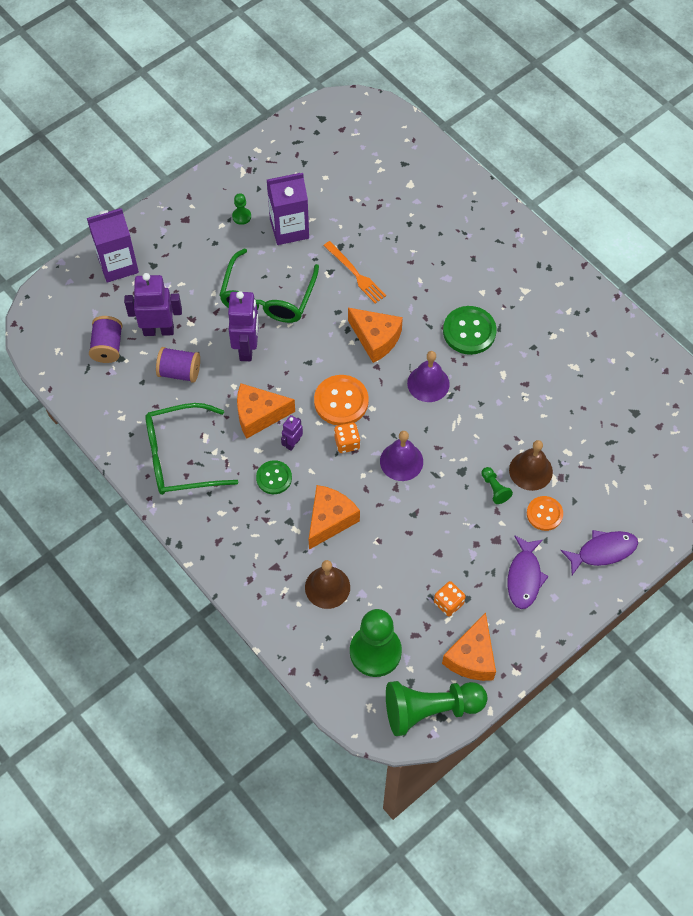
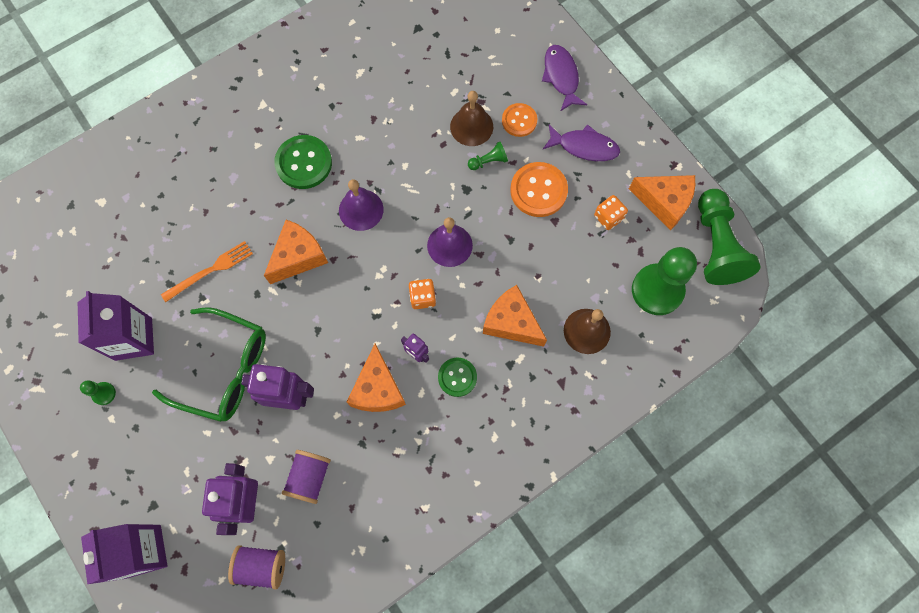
camera: 85 degrees left, 10 degrees up
green glasses [145,403,239,495] -> none
orange button [314,375,369,425] -> orange button moved to [510,162,568,217]

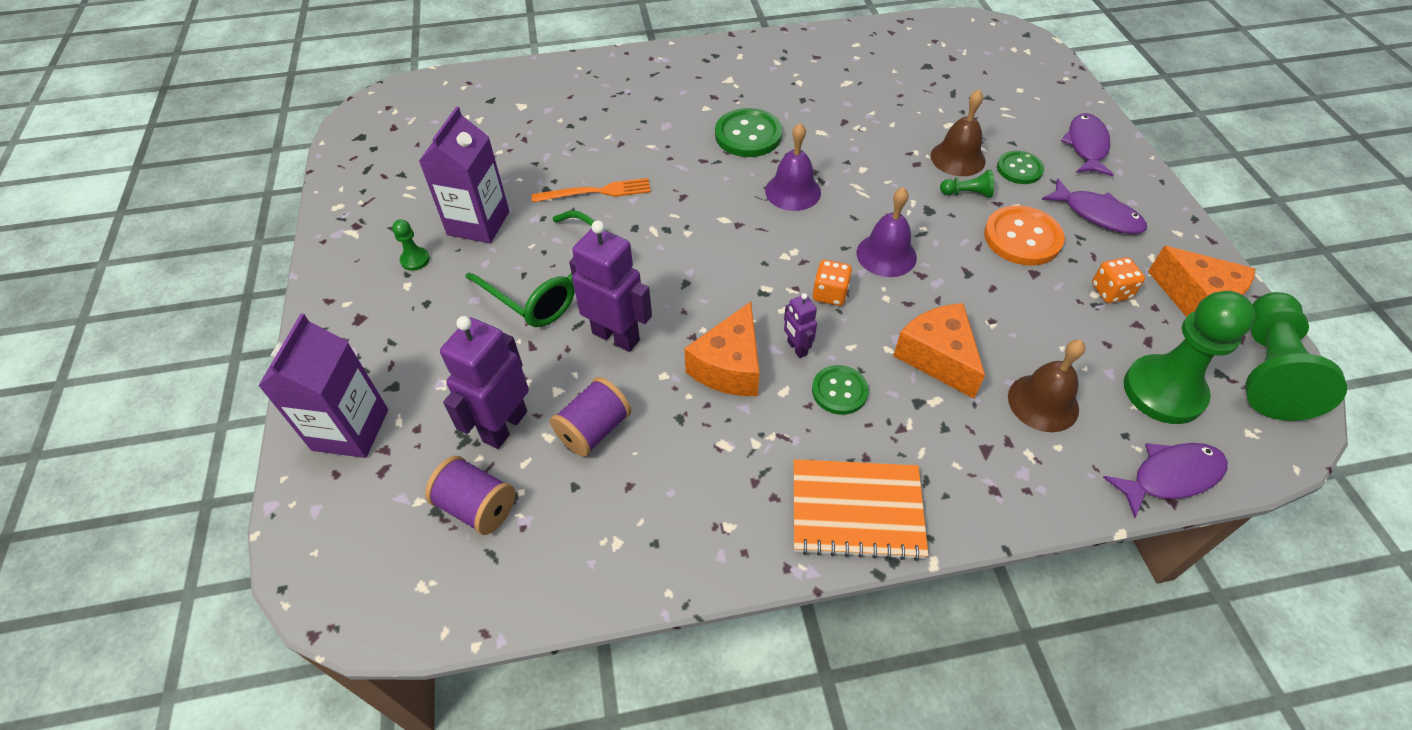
camera: 25 degrees right, 20 degrees down
orange cheese [264,220,328,284] -> none
orange button [502,103,537,137] -> green button [997,151,1044,184]
none -> orange notebook [794,459,929,561]
none -> purple fish [1103,443,1228,518]

